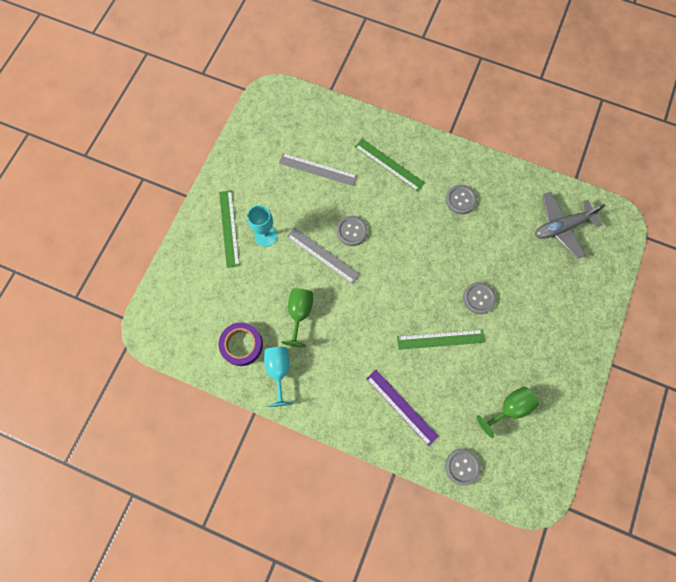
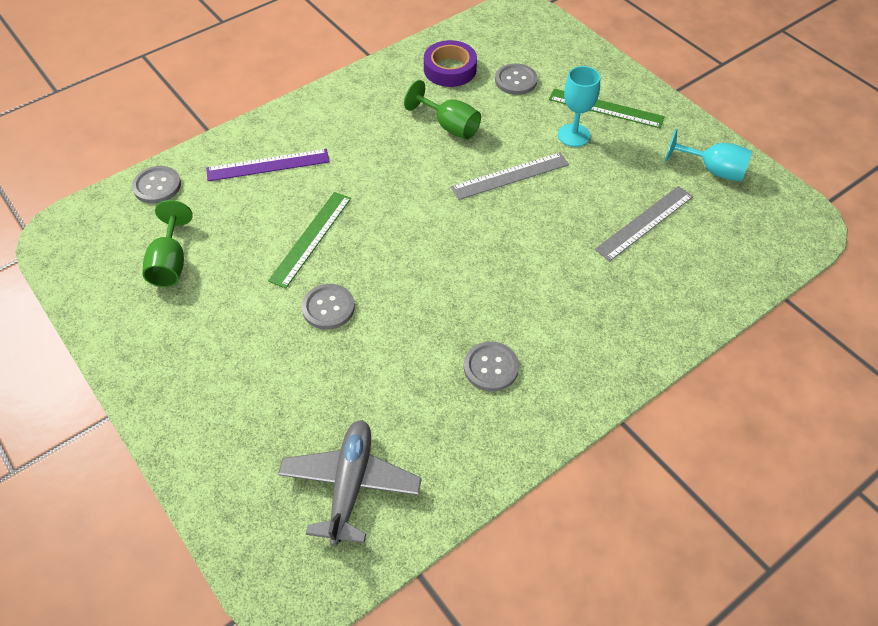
camera: 120 degrees right, 20 degrees down
turquoise goblet [264,347,293,407] -> turquoise goblet moved to [665,129,752,182]
grey button [336,216,368,246] -> grey button moved to [495,63,538,95]
green ruler [355,139,425,192] -> none

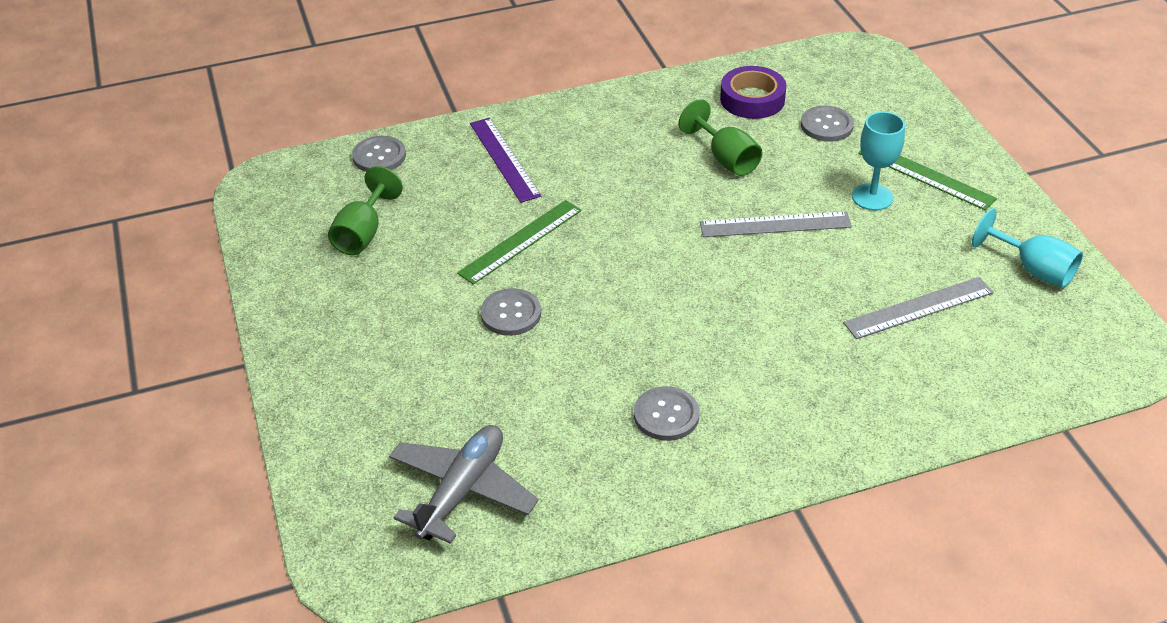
camera: 20 degrees right, 10 degrees down
purple ruler [206,149,330,181] -> purple ruler turned 60 degrees clockwise [470,118,541,203]

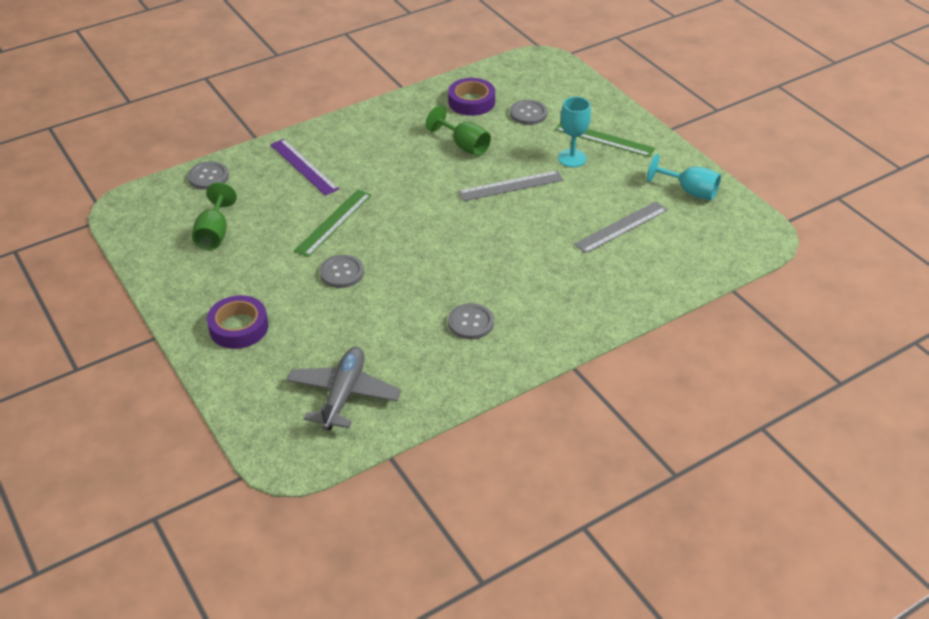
camera: 15 degrees left, 0 degrees up
none -> purple tape [207,295,268,349]

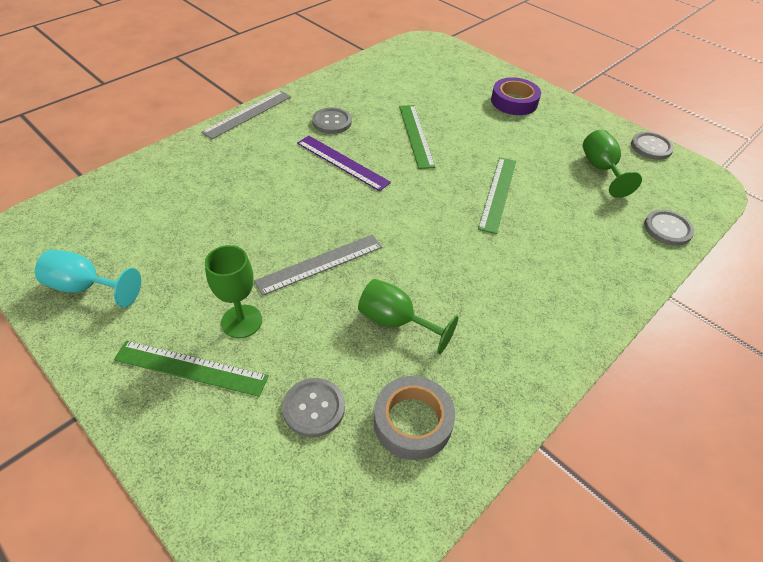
camera: 165 degrees right, 5 degrees up
purple ruler [270,139,339,196] -> purple ruler moved to [297,136,391,191]
grey plane [287,347,401,431] -> none
grey button [320,255,364,288] -> grey button moved to [631,132,674,160]
purple tape [448,78,495,116] -> grey tape [374,376,455,460]
turquoise goblet [558,97,591,167] -> green goblet [205,245,262,338]
grey ruler [574,201,668,254] -> grey ruler moved to [201,91,291,139]
none -> green ruler [399,105,435,169]

